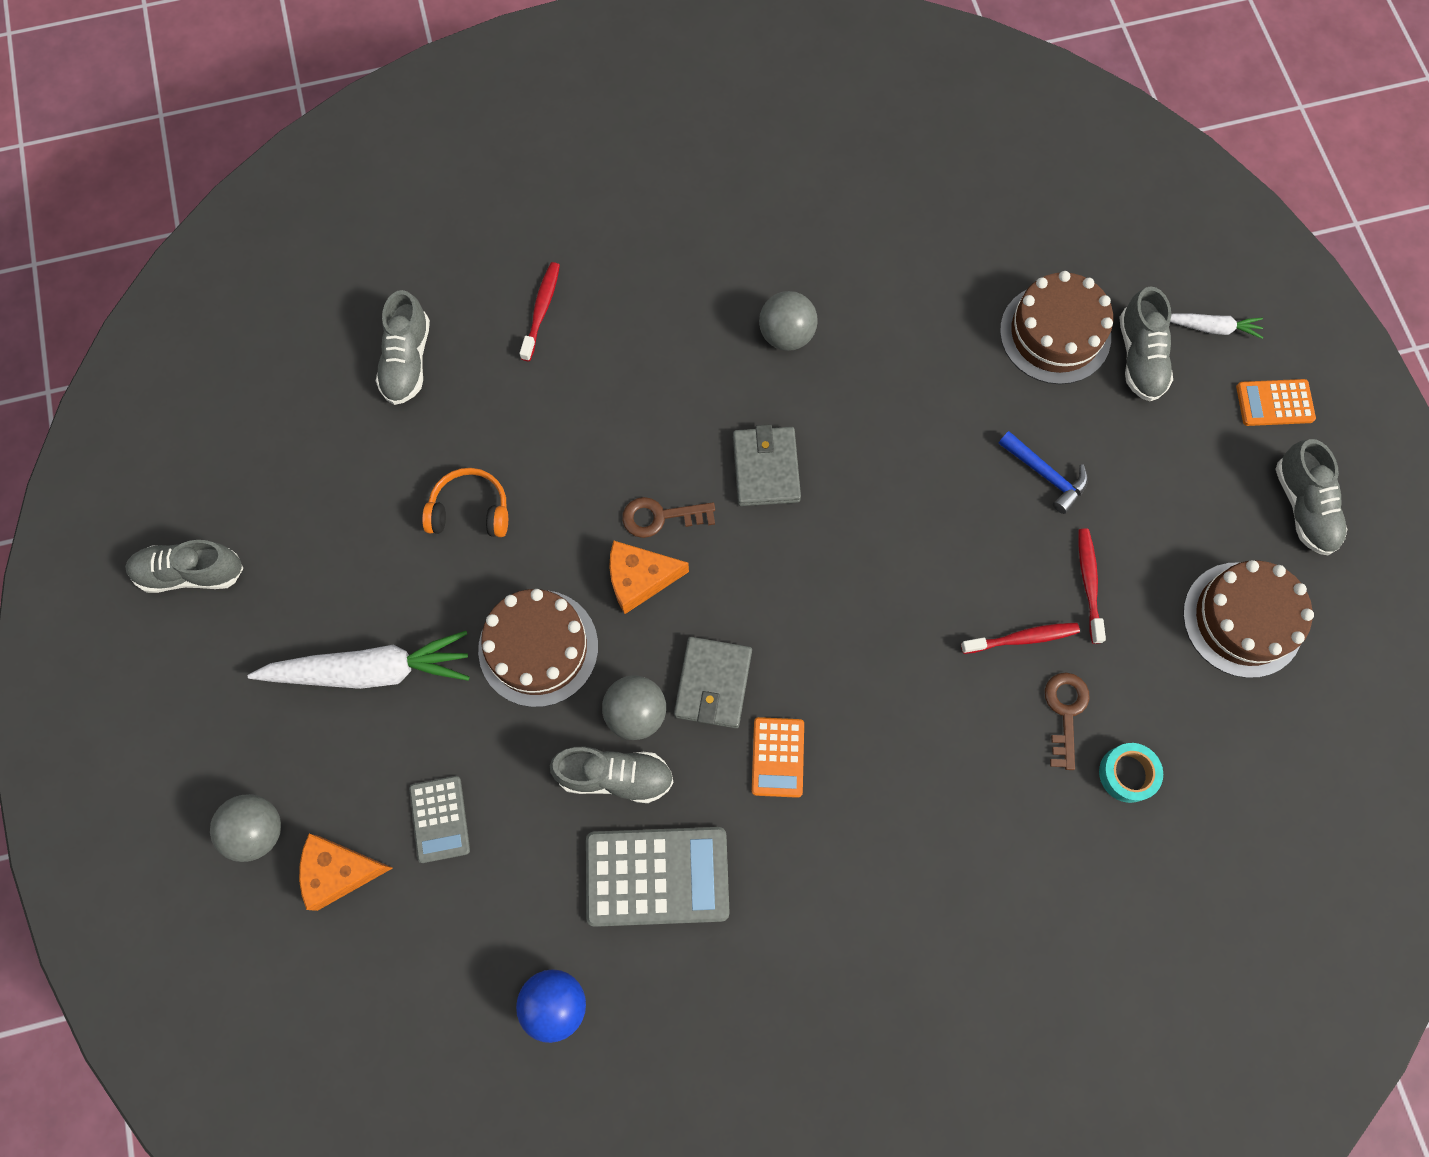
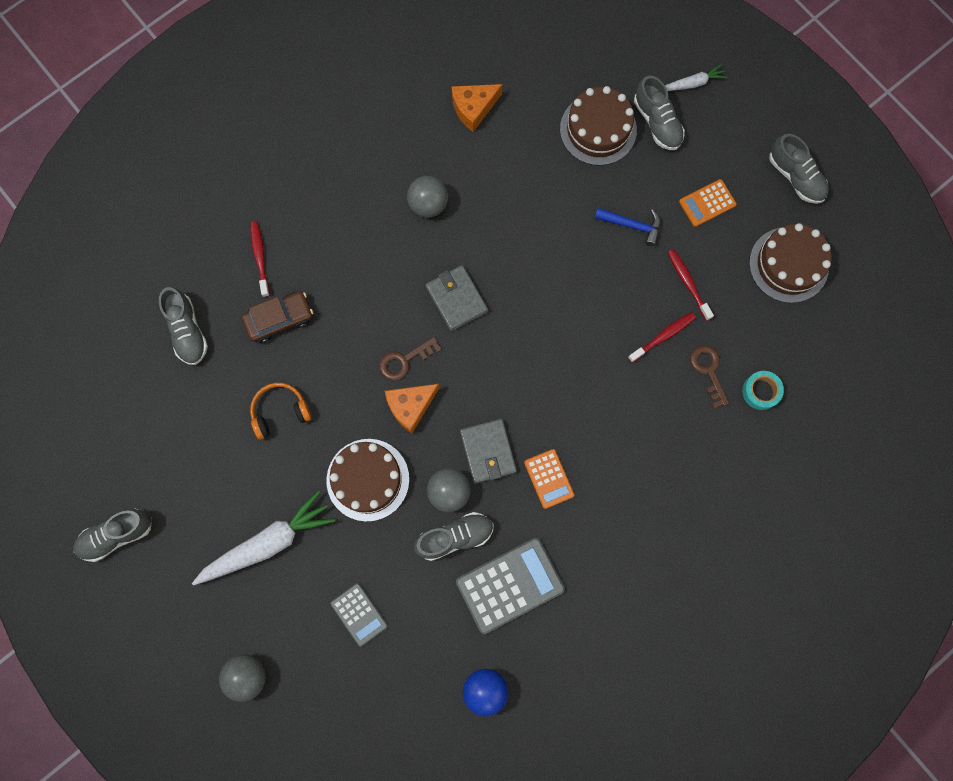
camera: 25 degrees left, 5 degrees up
orange cheese [299,834,393,911] -> orange cheese moved to [452,84,502,132]
orange calculator [1236,379,1316,426] -> orange calculator moved to [679,179,737,227]
none -> brown car [241,291,313,343]

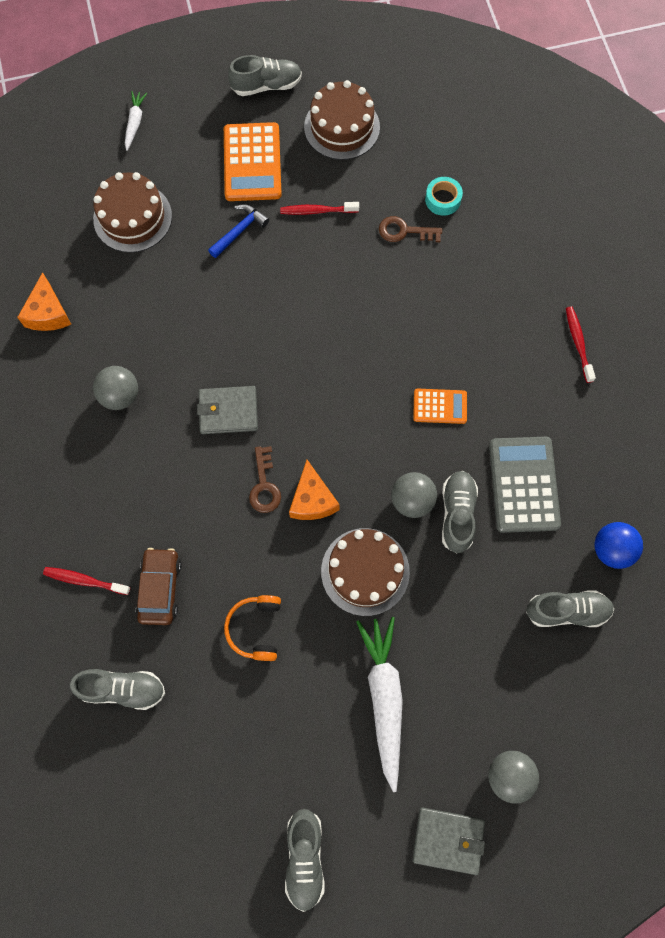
camera: 65 degrees left, 5 degrees down
grey calculator [330,583,388,647] -> none
grey wallet [460,419,517,484] -> grey wallet moved to [412,807,485,875]
red toothbrush [628,312,696,363] -> red toothbrush moved to [566,306,596,383]
grey shoe [634,75,685,150] -> grey shoe moved to [526,590,614,627]
orange calculator [679,179,737,227] -> orange calculator [224,122,282,201], size x1.77

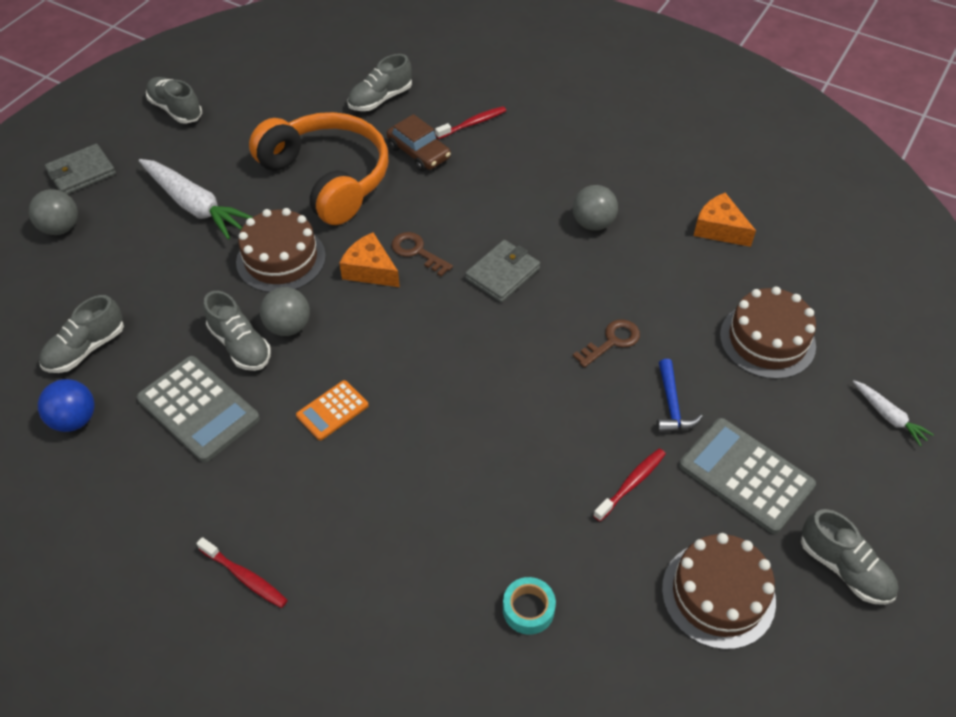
camera: 135 degrees right, 20 degrees down
orange calculator [224,122,282,201] -> grey calculator [679,418,816,534]
orange headphones [224,595,281,661] -> orange headphones [249,112,388,225], size x2.23
grey shoe [228,55,302,96] -> grey shoe turned 75 degrees counterclockwise [801,509,898,605]
brown key [379,216,442,242] -> brown key moved to [573,319,640,368]

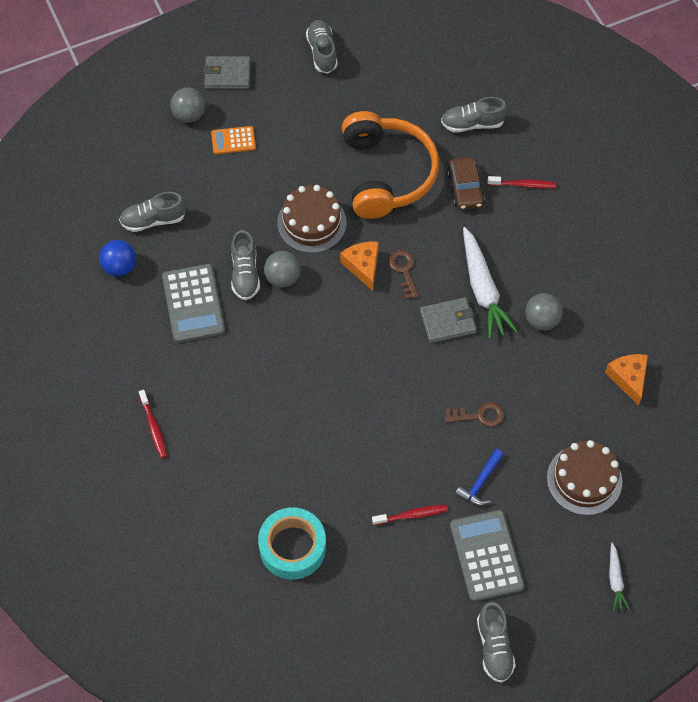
camera: 35 degrees right, 10 degrees up
white carrot [139,159,253,239] -> white carrot moved to [463,227,518,339]
orange calculator [296,380,369,440] -> orange calculator moved to [211,126,256,154]
turquoise tape [503,577,556,635] -> turquoise tape [258,507,326,579], size x1.90
brown cake [662,533,776,650] -> none

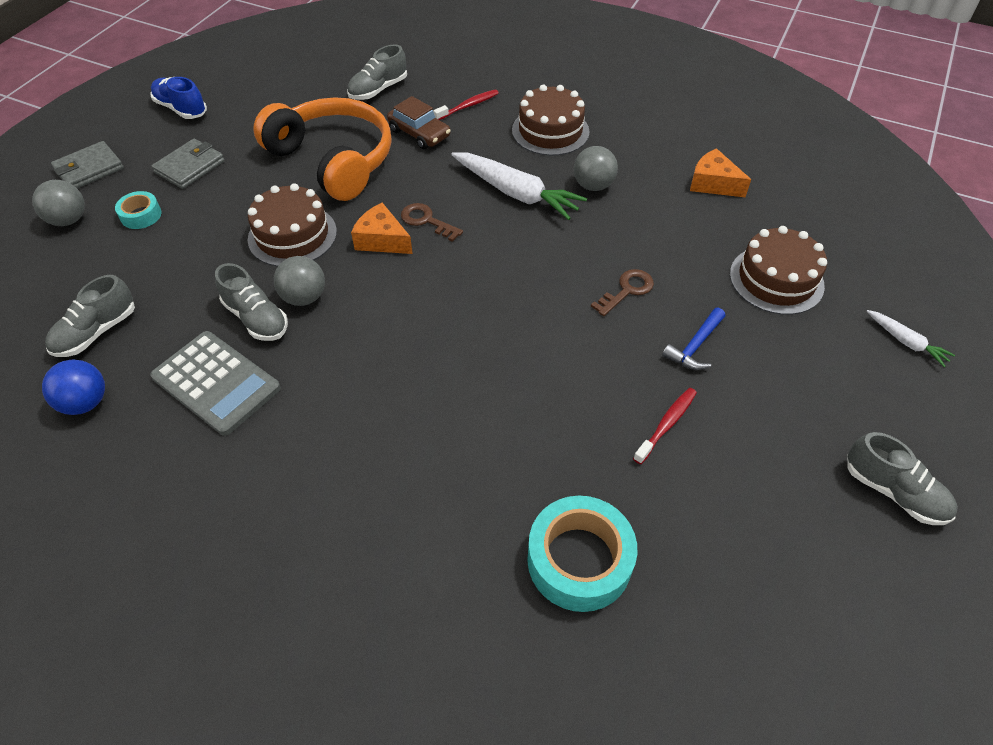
camera: 40 degrees left, 10 degrees down
red toothbrush [139,390,167,458] -> none
orange calculator [211,126,256,154] -> turquoise tape [115,191,161,229]
grey shoe [306,20,338,73] -> blue shoe [151,77,207,119]
grey wallet [420,297,477,343] -> grey wallet moved to [152,139,225,189]
grey calculator [450,510,525,602] -> none
blue hammer [455,449,504,506] -> blue hammer turned 45 degrees clockwise [662,308,725,370]
none -> brown cake [512,84,590,156]

